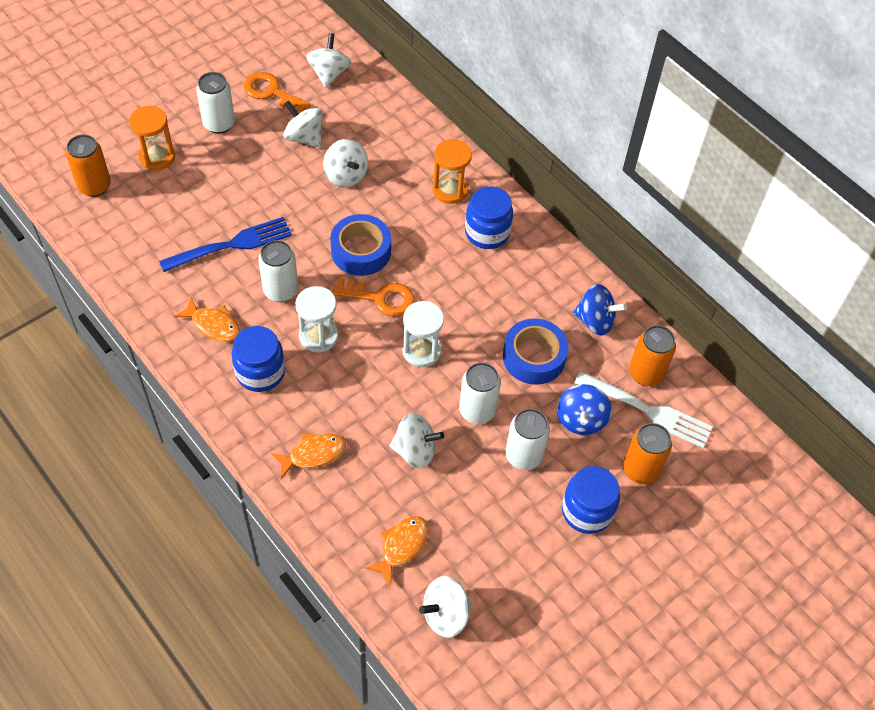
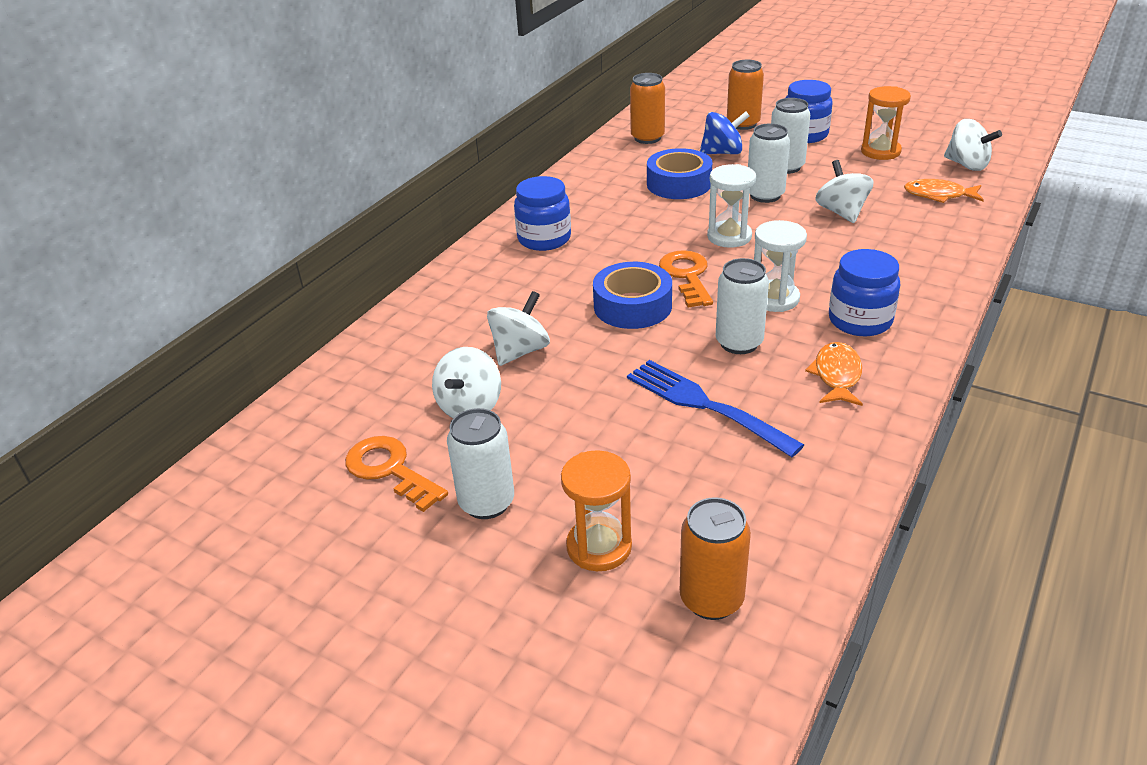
camera: 105 degrees left, 20 degrees down
orange key [244,72,310,113] -> orange key turned 120 degrees clockwise [345,436,448,512]
orange fish [271,433,346,479] -> none
white spinning top [306,33,351,88] -> none
orange hourglass [433,139,472,204] -> orange hourglass moved to [861,86,911,160]
blue spinning top [573,284,627,336] -> none
white fork [574,371,713,448] -> none

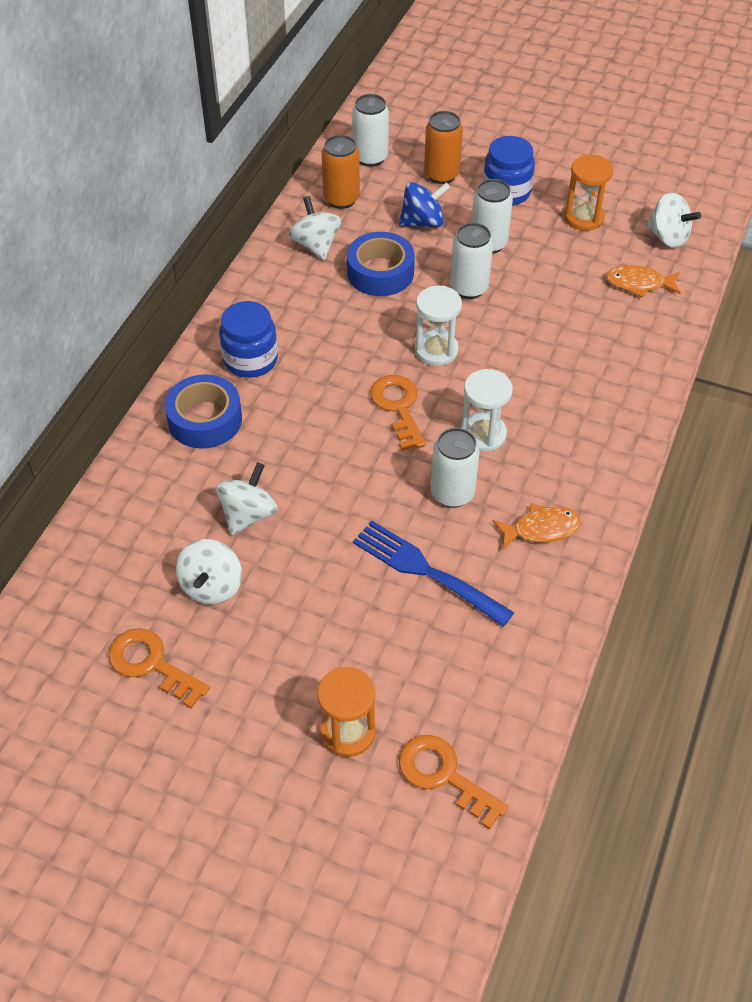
camera: 10 degrees left, 15 degrees up
white can [447,408,514,519] -> white can moved to [352,94,389,167]
blue tape [593,262,672,329] -> blue tape moved to [165,374,242,449]
orange can [680,497,751,620] -> orange key [399,735,509,830]
orange fish [805,342,863,406] -> orange fish turned 75 degrees clockwise [492,503,582,550]
white spinning top [816,160,874,223] -> white spinning top moved to [289,196,342,260]
blue jar [829,249,900,336] -> none

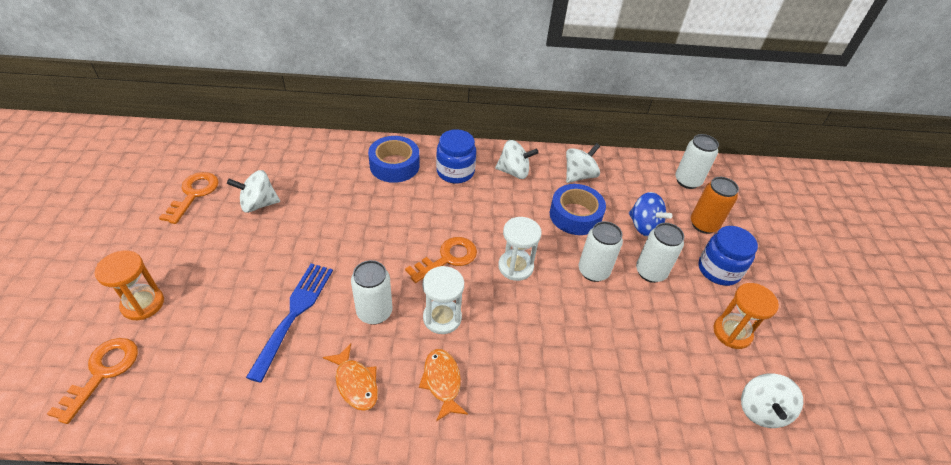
camera: 65 degrees right, 5 degrees down
white spinning top [216,462,278,535] -> white spinning top moved to [495,140,539,179]
orange can [321,135,360,209] -> none
orange fish [606,265,681,298] -> orange fish moved to [419,349,468,421]

